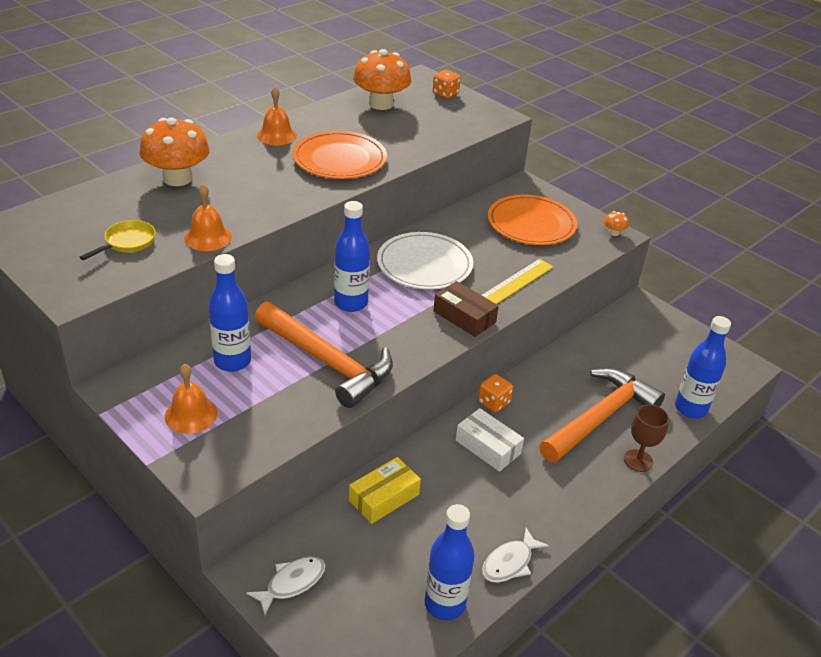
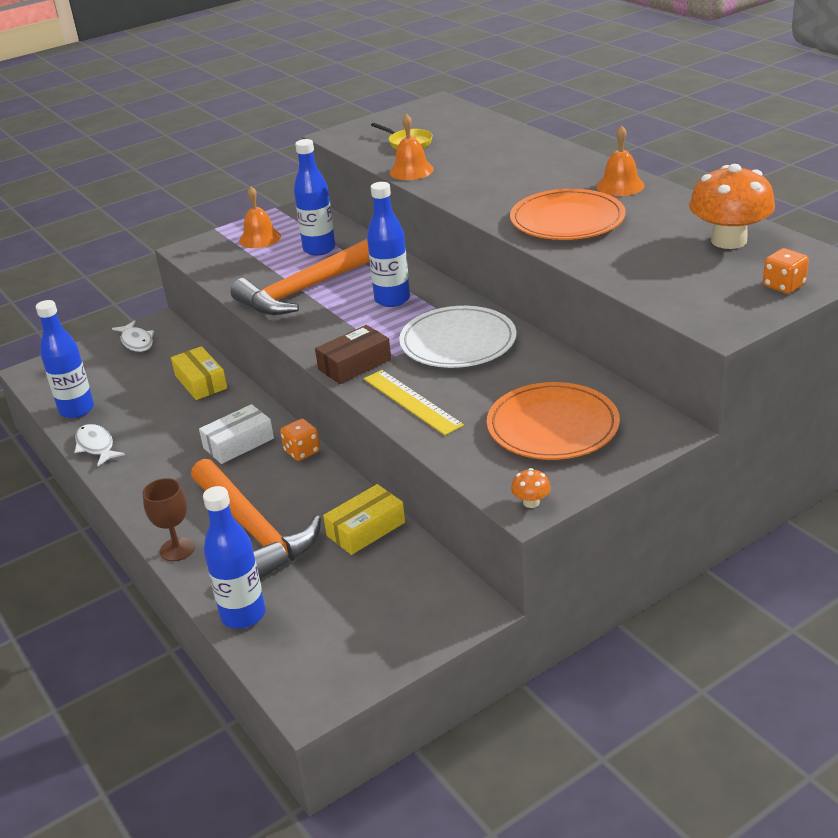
camera: 105 degrees right, 5 degrees down
orange mushroom [139,117,210,186] -> none
none -> yellow box [323,484,405,555]

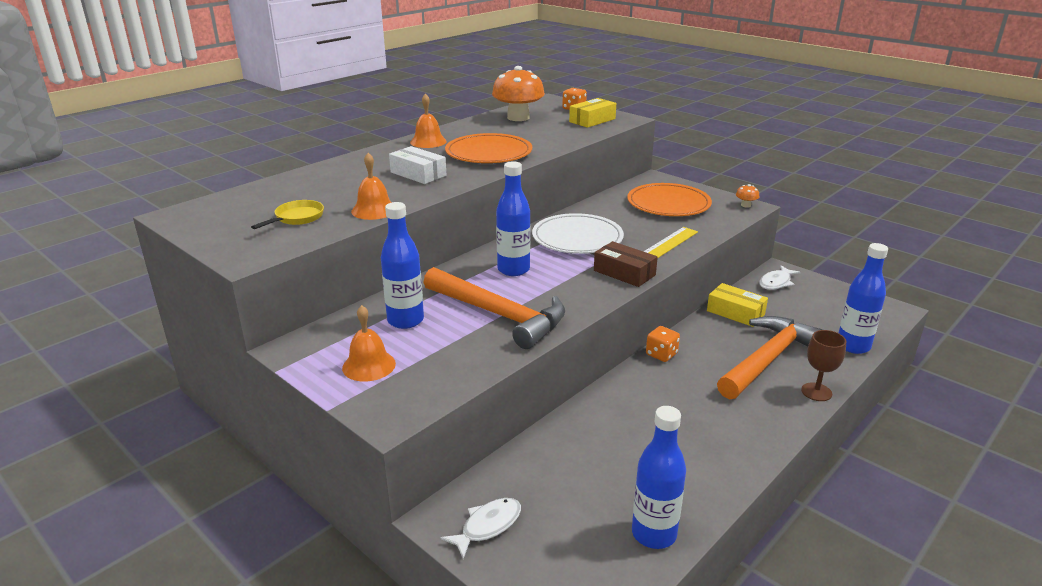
camera: 105 degrees left, 5 degrees down
white fish [75,424,125,466] -> white fish moved to [759,265,801,290]
yellow box [171,346,227,400] -> yellow box moved to [569,98,616,128]
white box [199,404,274,464] -> white box moved to [389,146,446,184]

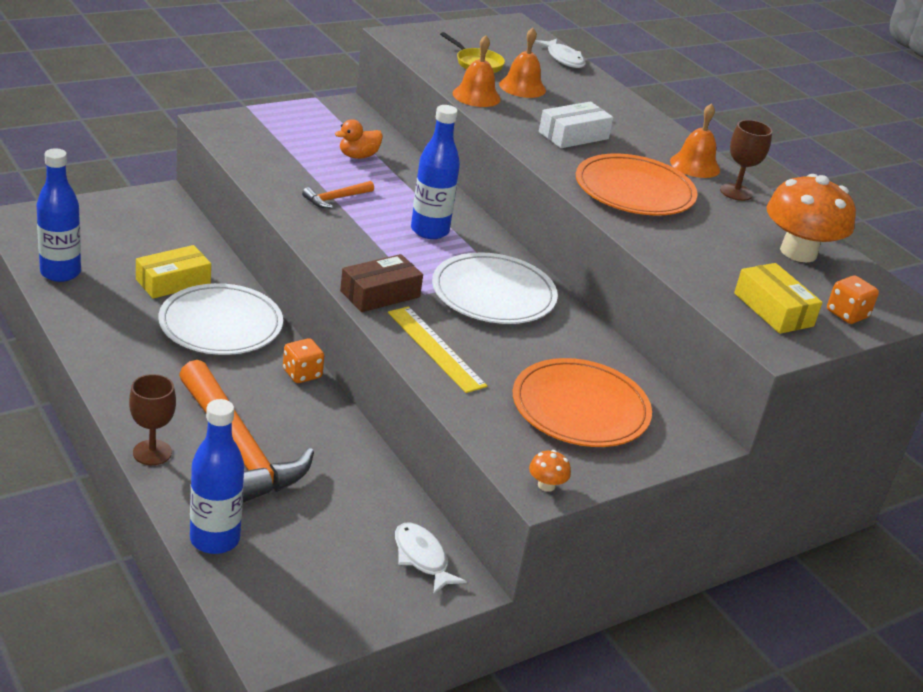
camera: 100 degrees right, 5 degrees up
orange bell [342,305,396,382] -> orange bell moved to [499,28,546,98]
blue bottle [381,202,424,329] -> orange duck [335,119,383,159]
orange hammer [424,267,565,349] -> orange hammer [302,181,374,208], size x0.43
white fish [441,498,521,559] -> white fish moved to [535,39,586,68]
yellow box [707,283,768,327] -> yellow box moved to [136,245,211,299]
none -> white plate [158,283,283,355]
none -> brown goblet [720,120,773,201]

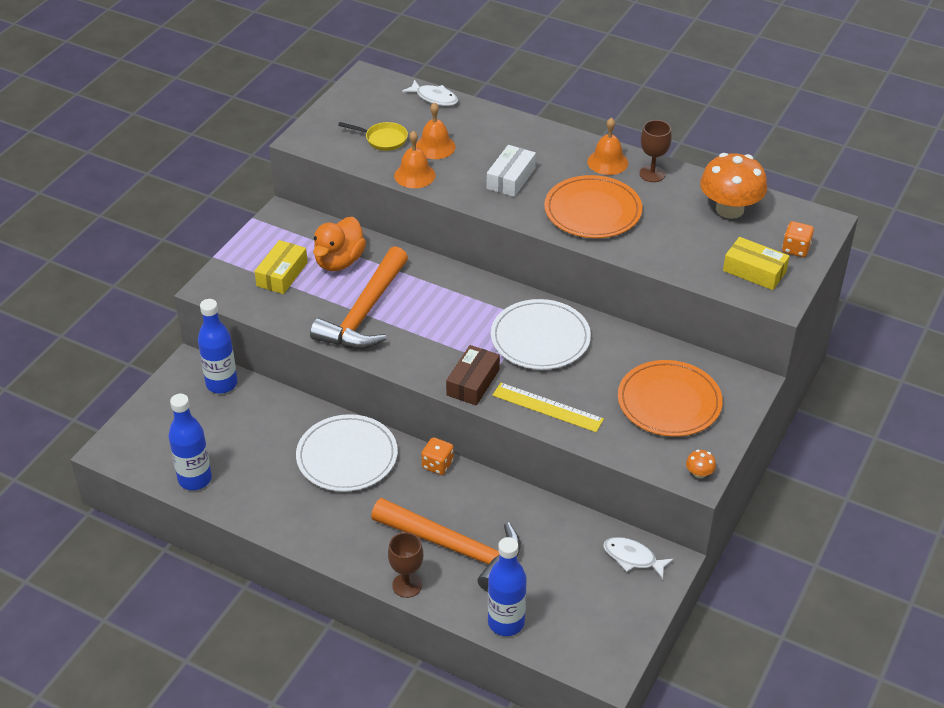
camera: 25 degrees left, 10 degrees up
yellow box [136,245,211,299] -> yellow box moved to [254,240,308,294]
orange hammer [302,181,374,208] -> orange hammer [310,246,408,349], size x2.32
orange duck [335,119,383,159] -> orange duck [313,217,366,271], size x1.61
blue bottle [411,105,460,239] -> blue bottle moved to [198,299,238,393]

